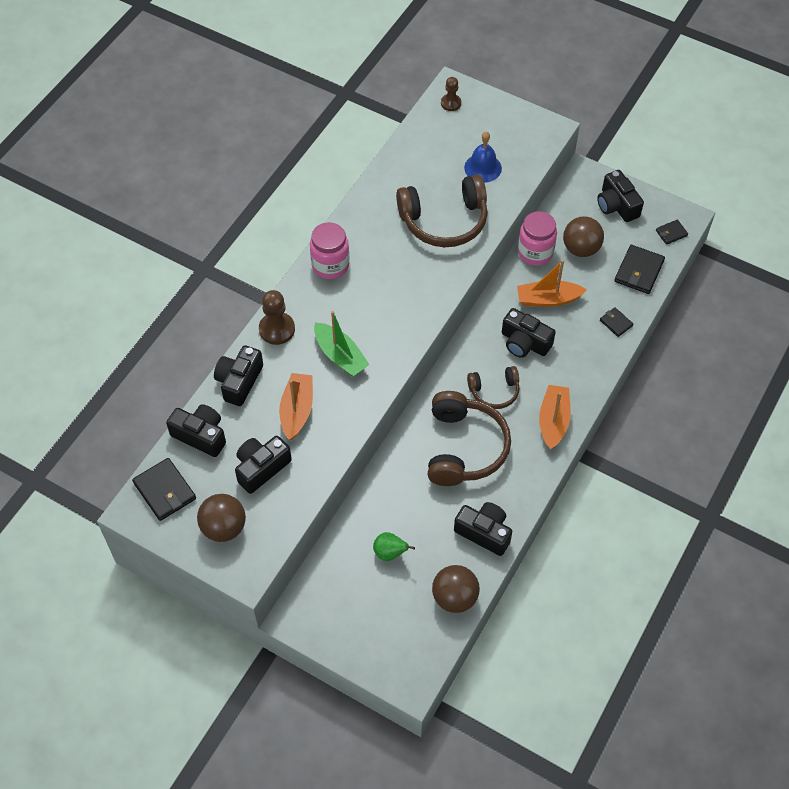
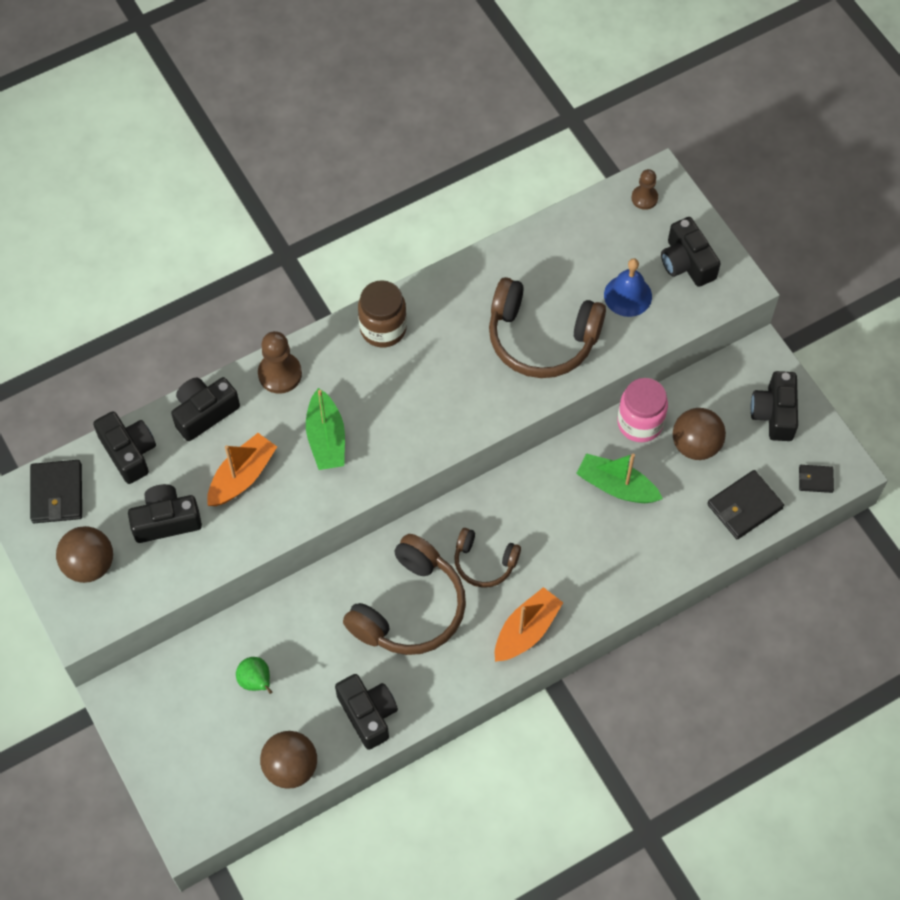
camera: 30 degrees right, 5 degrees up
pink jar [310,222,350,279] -> brown jar [358,280,407,347]
black camera [502,308,556,358] -> black camera moved to [661,217,721,287]
orange boat [517,260,587,307] -> green boat [576,453,663,503]
black wallet [600,307,633,337] -> none

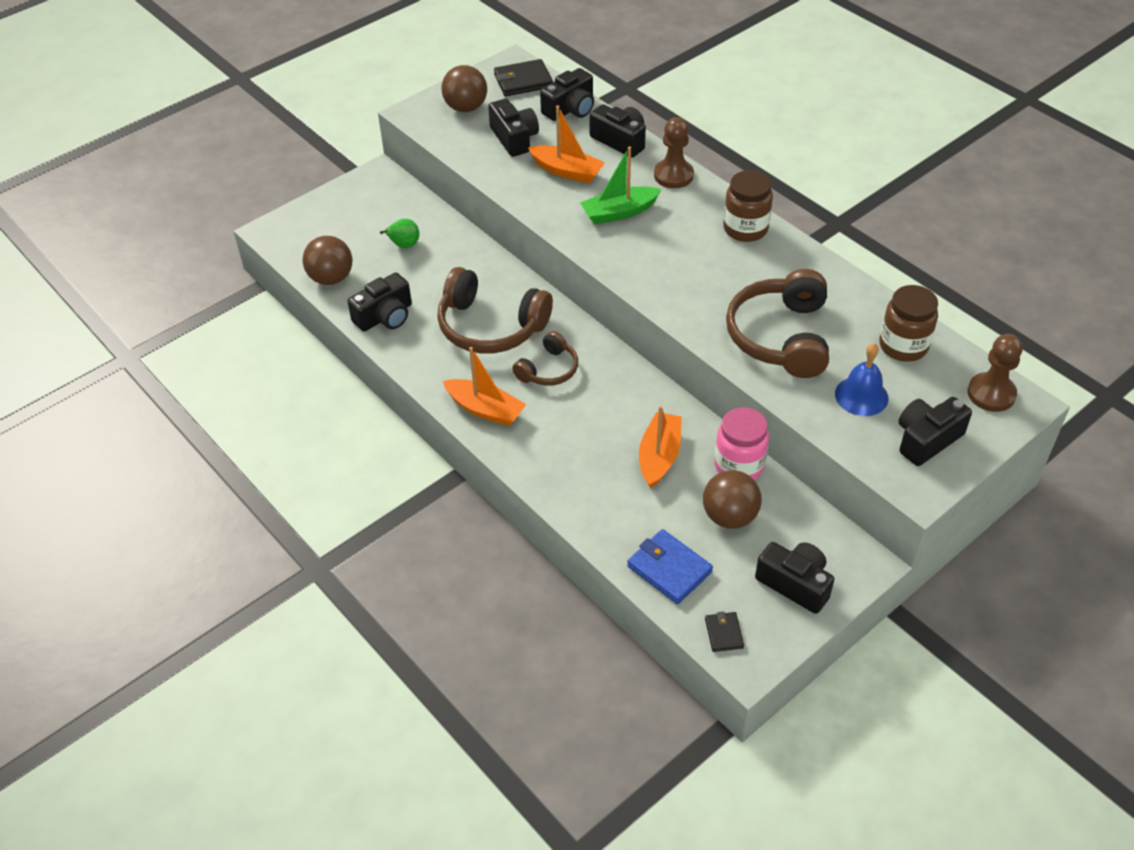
camera: 80 degrees right, 15 degrees down
brown headphones [454,528,521,588] -> brown headphones turned 150 degrees counterclockwise [512,331,578,386]
green boat [576,453,663,503] -> orange boat [639,406,682,489]
brown pawn [631,169,658,210] -> brown pawn [967,334,1023,412], size x1.56
black wallet [707,470,784,539] -> blue wallet [627,529,713,604]
black camera [751,371,798,441] -> black camera turned 45 degrees clockwise [755,542,834,614]
none -> brown jar [879,285,938,362]

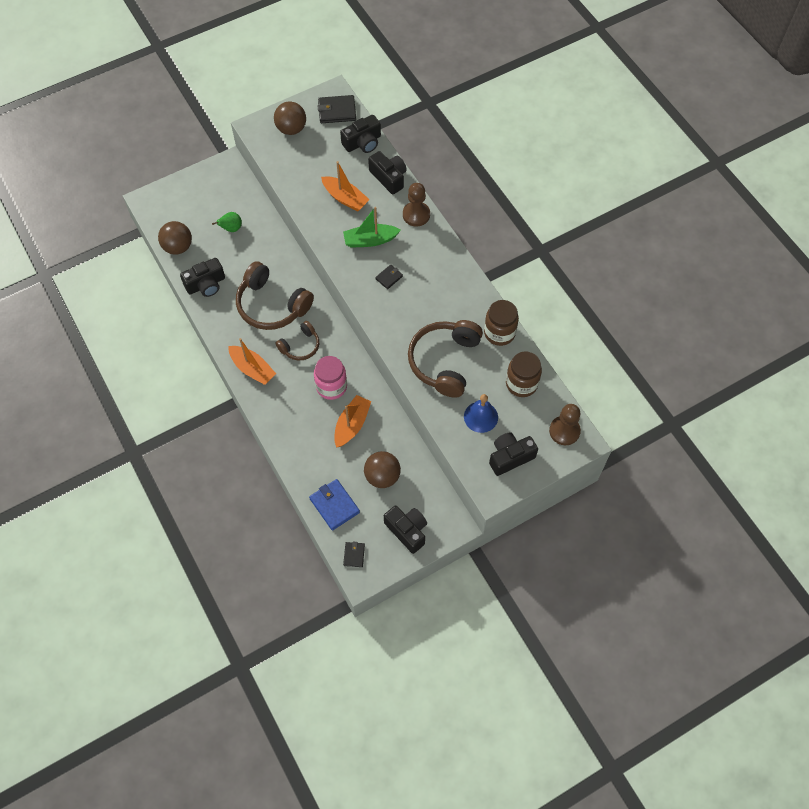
camera: 10 degrees right, 15 degrees up
black camera [488,99,539,157] -> none
pink jar [714,407,769,480] -> pink jar moved to [314,356,347,400]
brown jar [723,170,773,242] -> brown jar moved to [484,300,519,346]
none -> black wallet [375,264,403,289]

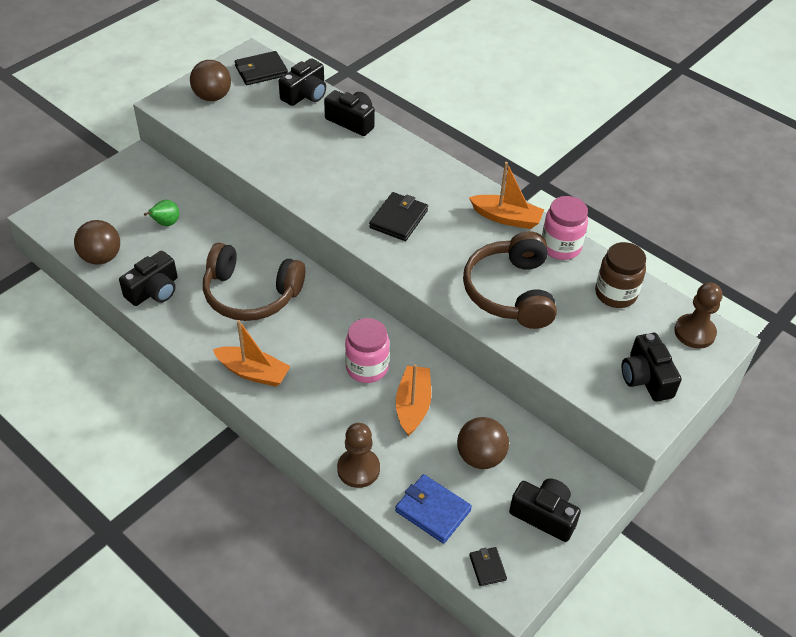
camera: 20 degrees left, 15 degrees down
brown headphones [275,321,319,360] -> none
orange boat [321,161,370,211] -> orange boat moved to [469,162,544,229]
green boat [343,207,401,248] -> none
black wallet [375,264,403,289] -> black wallet [369,192,428,241], size x1.78
brown pawn [403,183,430,227] -> brown pawn moved to [337,423,380,488]
blue bell [464,394,498,433] -> none
brown jar [484,300,519,346] -> pink jar [542,196,588,260]
black camera [489,432,538,476] -> black camera turned 60 degrees counterclockwise [622,333,682,402]

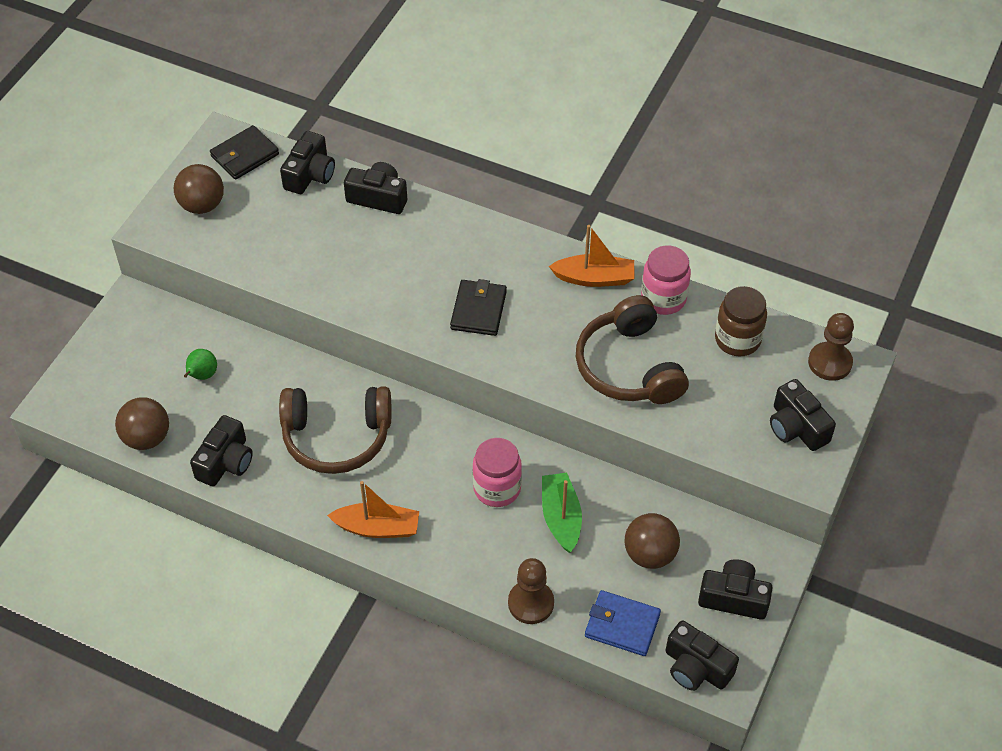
camera: 15 degrees left, 5 degrees up
orange boat [396,364,431,436] -> green boat [542,473,582,553]
black wallet [470,547,507,586] -> black camera [666,620,739,691]

